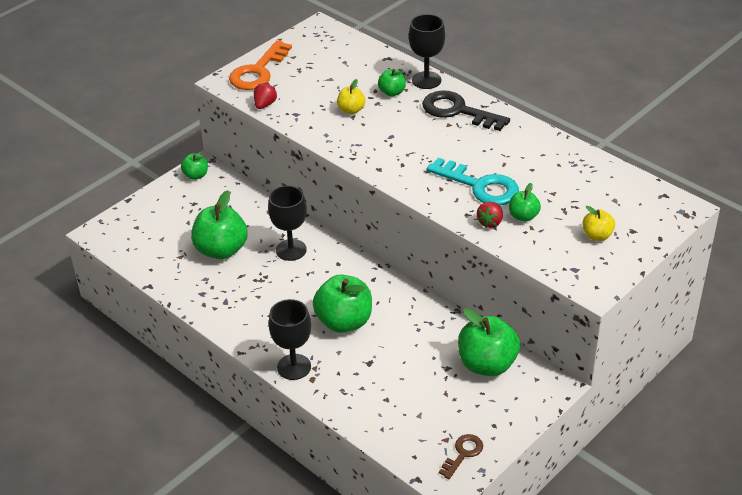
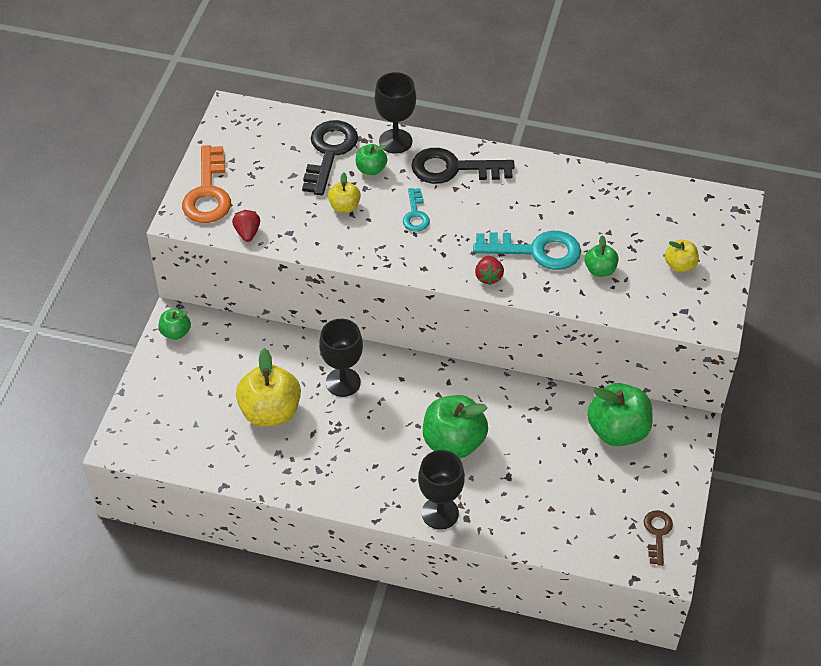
camera: 30 degrees left, 10 degrees up
green apple [191,190,248,259] -> yellow apple [236,348,301,427]
red strawberry [477,202,503,228] -> red strawberry moved to [475,256,504,285]
none -> black key [302,120,358,195]
none -> turquoise key [403,188,430,232]

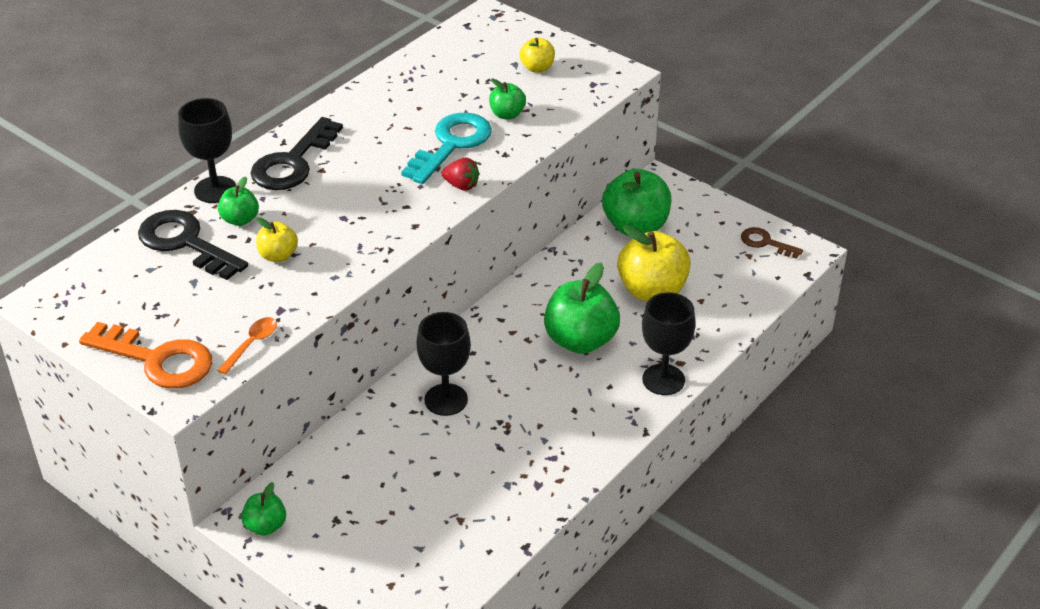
camera: 65 degrees left, 10 degrees down
red strawberry [232,210,260,242] -> orange spoon [217,317,277,375]
yellow apple [236,348,301,427] -> yellow apple moved to [617,225,691,302]
turquoise key [403,188,430,232] -> none

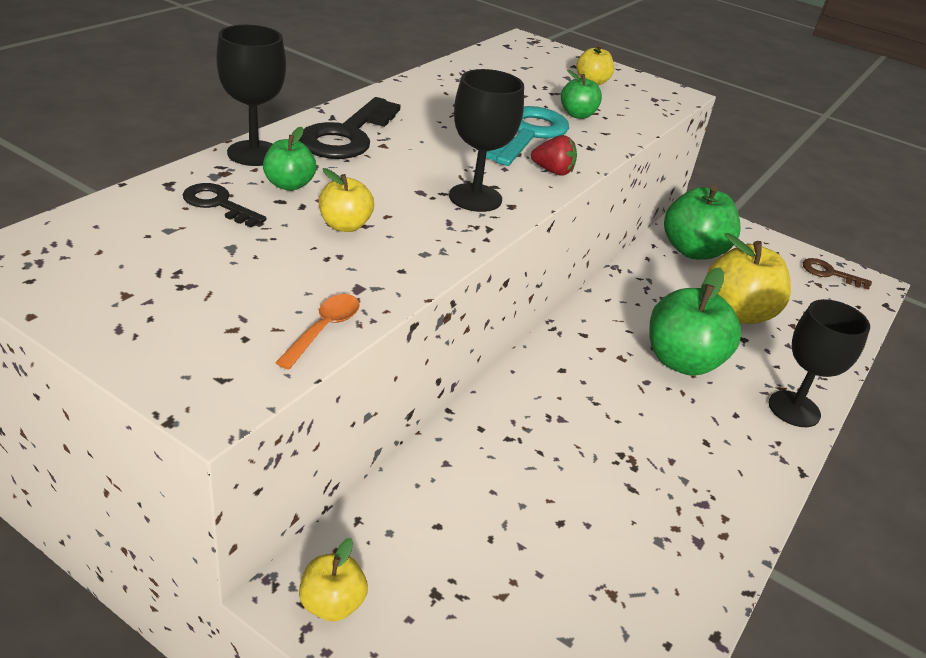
camera: 10 degrees left, 5 degrees down
orange key [79,322,212,389] -> none
black key [138,210,248,280] -> black key [183,183,266,228], size x0.55
green apple [241,482,286,536] -> yellow apple [299,538,368,622]
black goblet [417,312,471,416] -> black goblet moved to [449,69,524,212]

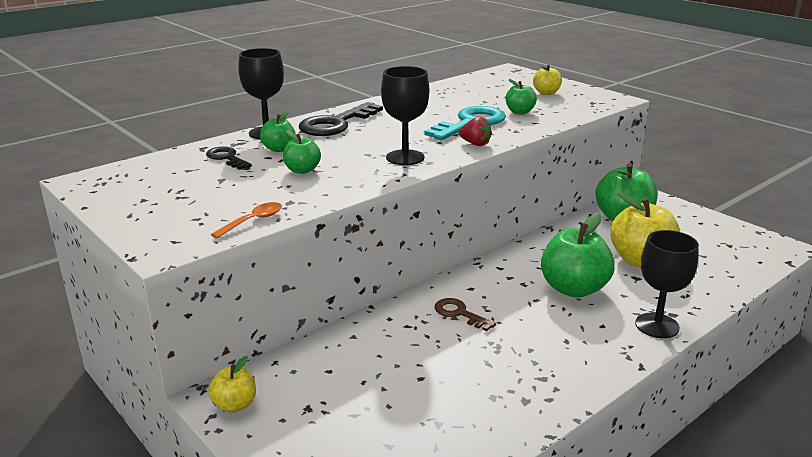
camera: 20 degrees right, 10 degrees down
yellow apple [319,168,374,232] -> green apple [283,130,321,174]
brown key [803,258,872,290] -> brown key moved to [434,298,496,331]

